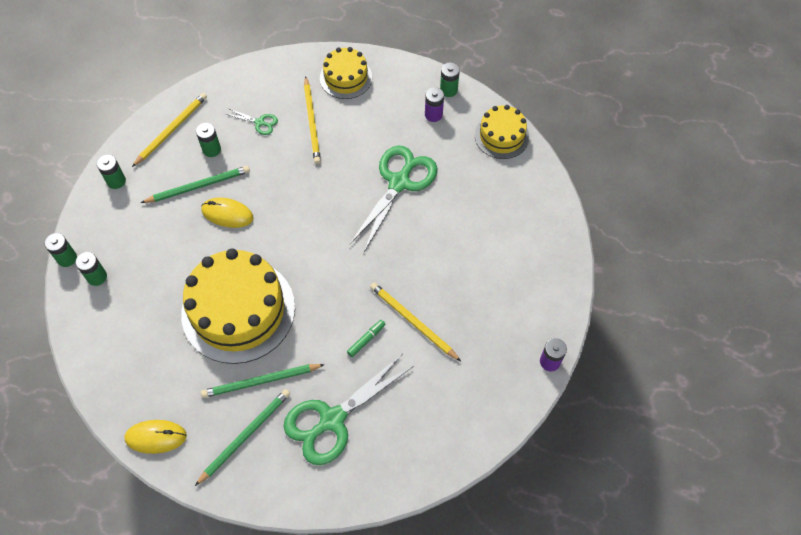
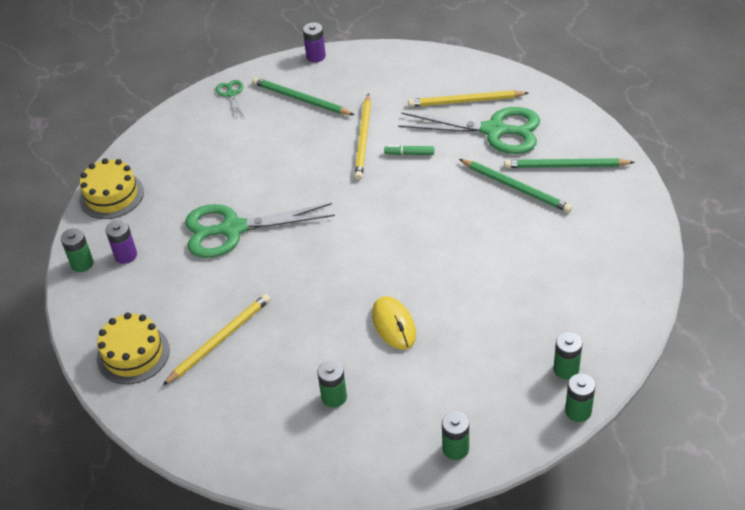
camera: 125 degrees left, 15 degrees down
yellow mouse [124,420,187,454] -> none
yellow pencil [132,93,207,167] -> yellow pencil moved to [408,90,528,107]
green pencil [141,166,250,203] -> green pencil moved to [252,77,354,115]
yellow cake [181,248,295,364] -> none
green scissors [226,108,278,135] -> green scissors moved to [216,80,244,118]

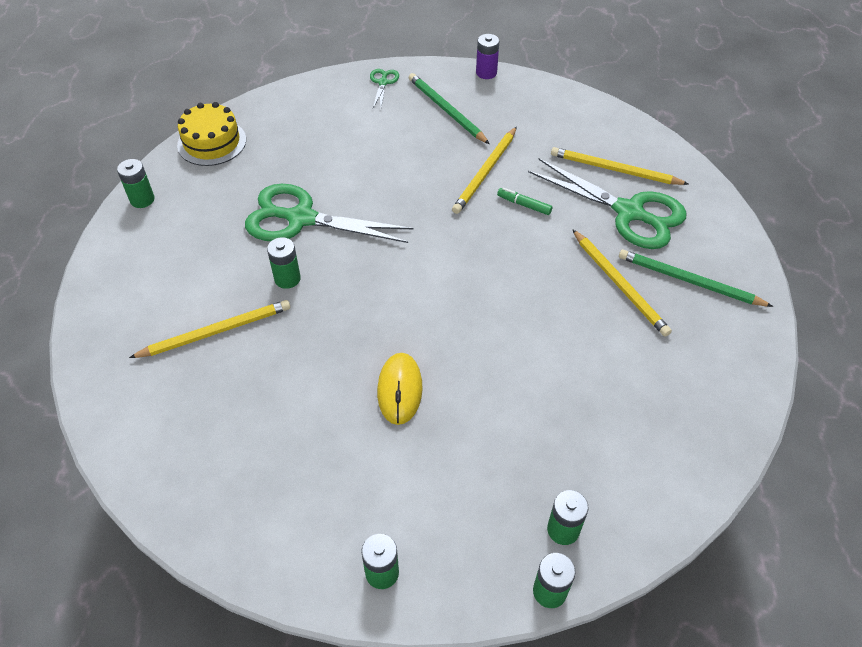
camera: 20 degrees right, 5 degrees up
yellow cake [97,313,170,384] -> none
purple battery [106,220,137,264] -> none
green battery [317,360,347,408] -> green battery moved to [267,237,301,289]
green pencil [459,159,572,213] -> yellow pencil [572,229,672,337]

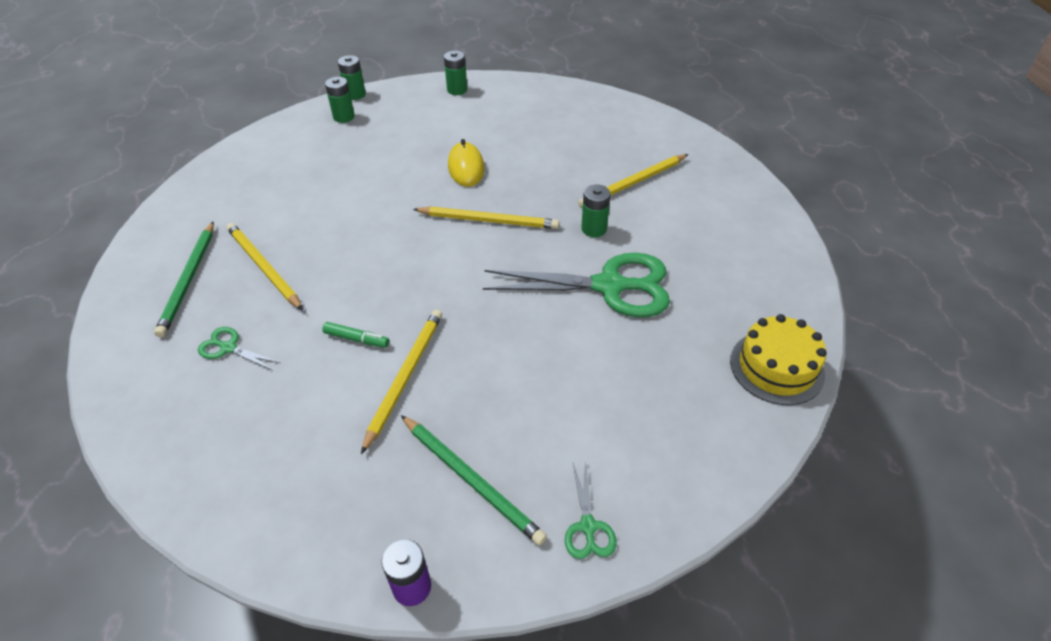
camera: 170 degrees right, 5 degrees down
green battery [117,159,155,208] -> none
green scissors [528,158,687,249] -> green scissors [198,327,280,370], size x0.44
yellow pencil [551,147,688,185] -> yellow pencil moved to [413,207,559,229]
green pencil [619,250,773,307] -> green pencil turned 75 degrees clockwise [154,221,214,337]

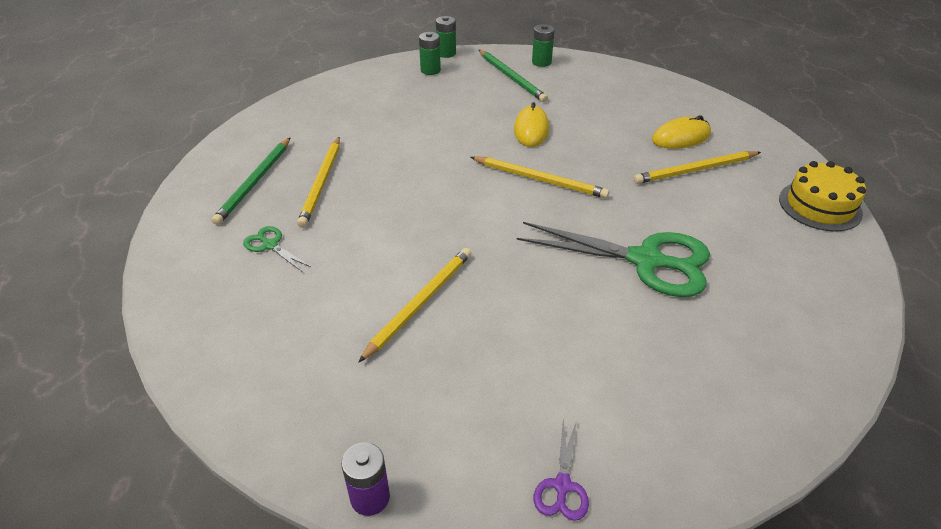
camera: 15 degrees right, 5 degrees down
yellow pencil [226,223,303,310] -> yellow pencil turned 150 degrees counterclockwise [297,137,340,228]
green marker [322,322,389,348] -> none
green pencil [401,415,547,546] -> green pencil moved to [479,50,548,102]
green scissors [565,460,617,559] -> purple scissors [534,420,589,521]
green battery [581,185,611,237] -> none
yellow cake [730,314,827,405] -> yellow cake moved to [779,161,866,232]
none -> yellow mouse [652,115,711,149]

